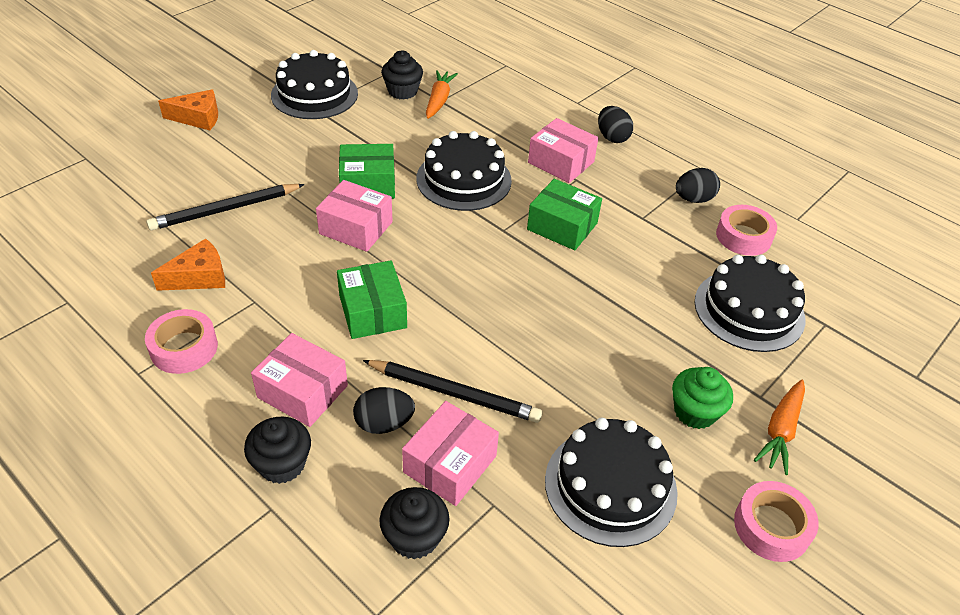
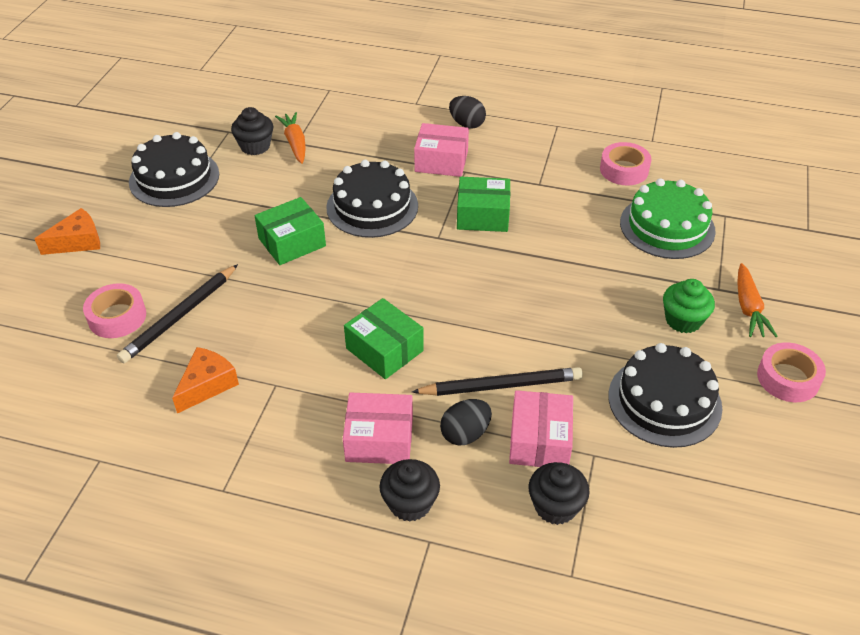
camera: 25 degrees left, 0 degrees up
pink tape [145,309,218,374] -> pink tape moved to [83,283,146,338]
pink box [316,180,393,252] -> none
black egg [676,168,720,203] -> none
black cake [694,255,806,352] -> green cake [620,178,716,259]

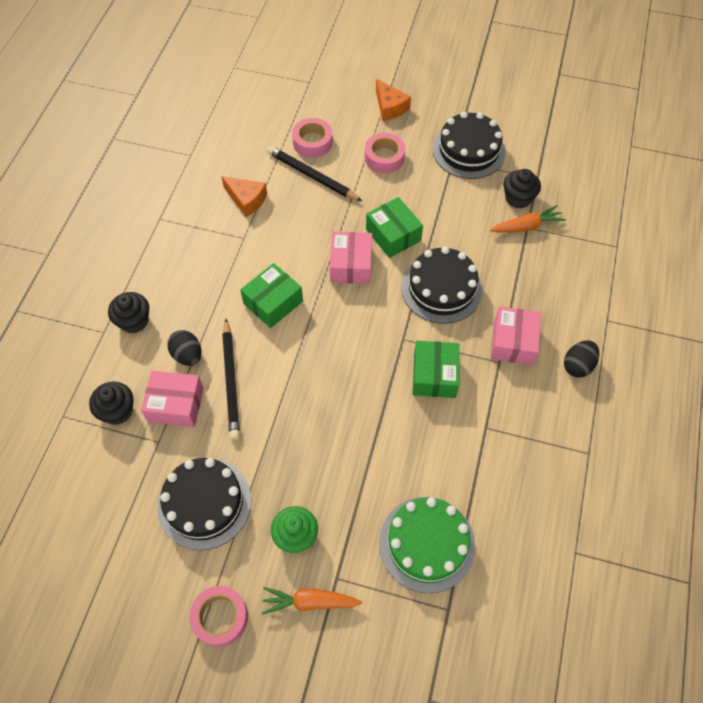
camera: 90 degrees right, 15 degrees up
pink box [343,392,413,464] -> pink box moved to [330,232,372,284]
pink tape [600,142,651,185] -> pink tape moved to [365,133,406,173]

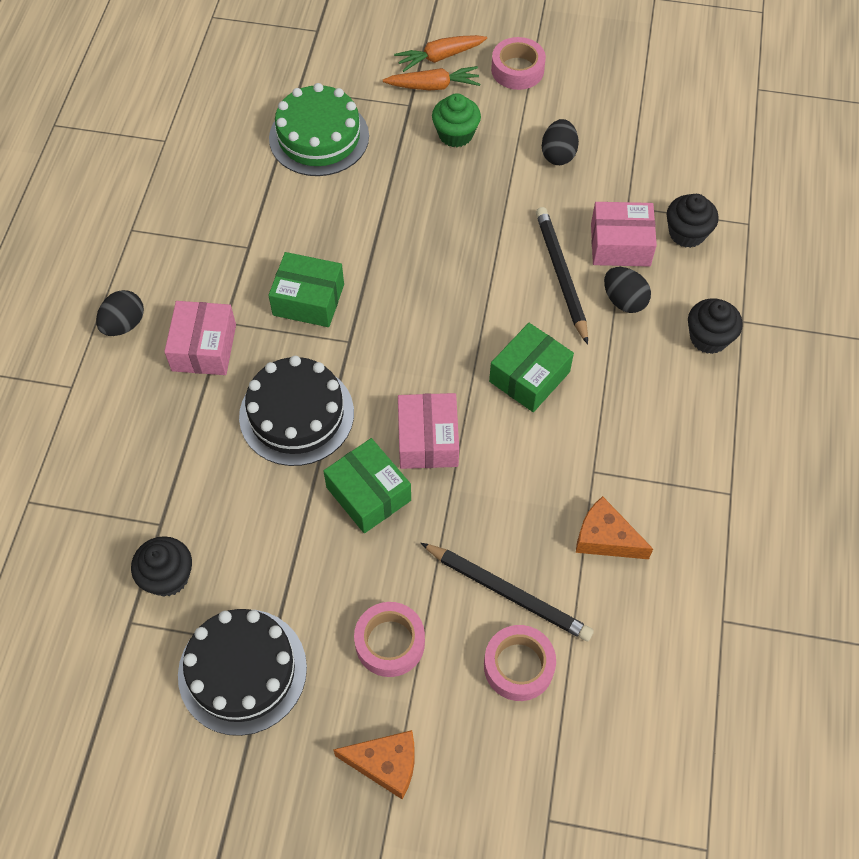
camera: 175 degrees right, 0 degrees up
black cake [157,458,251,550] -> black egg [542,119,579,165]
orange cheese [376,79,411,121] -> orange cheese turned 135 degrees clockwise [333,730,415,799]
green box [413,341,460,398] -> green box turned 75 degrees counterclockwise [268,252,344,327]
orange carrot [490,205,566,233] -> orange carrot moved to [394,35,487,72]

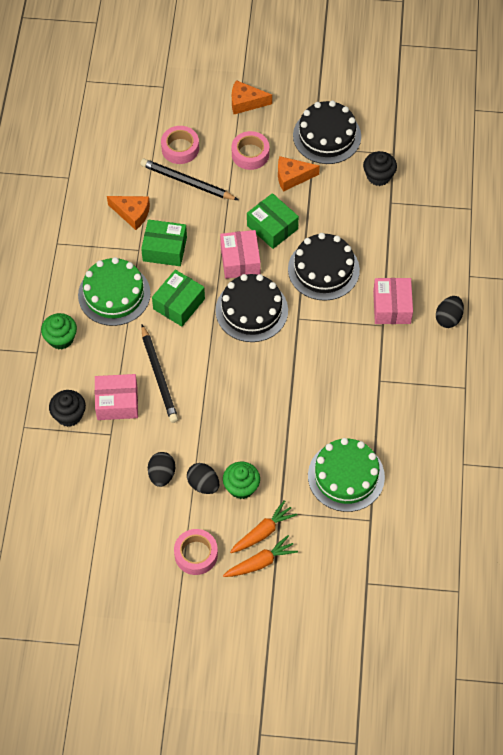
camera: 175 degrees right, 0 degrees up
green box [268,252,344,327] -> green box moved to [141,220,187,266]
orange carrot [383,66,480,90] -> orange carrot turned 150 degrees clockwise [230,500,297,553]
black egg [604,267,651,313] -> black egg moved to [187,463,219,494]
black cupcake [688,298,743,354] -> green cupcake [41,313,77,349]
none -> green cake [78,257,151,326]
none -> black cake [215,274,288,342]
none -> orange cheese [278,156,320,192]

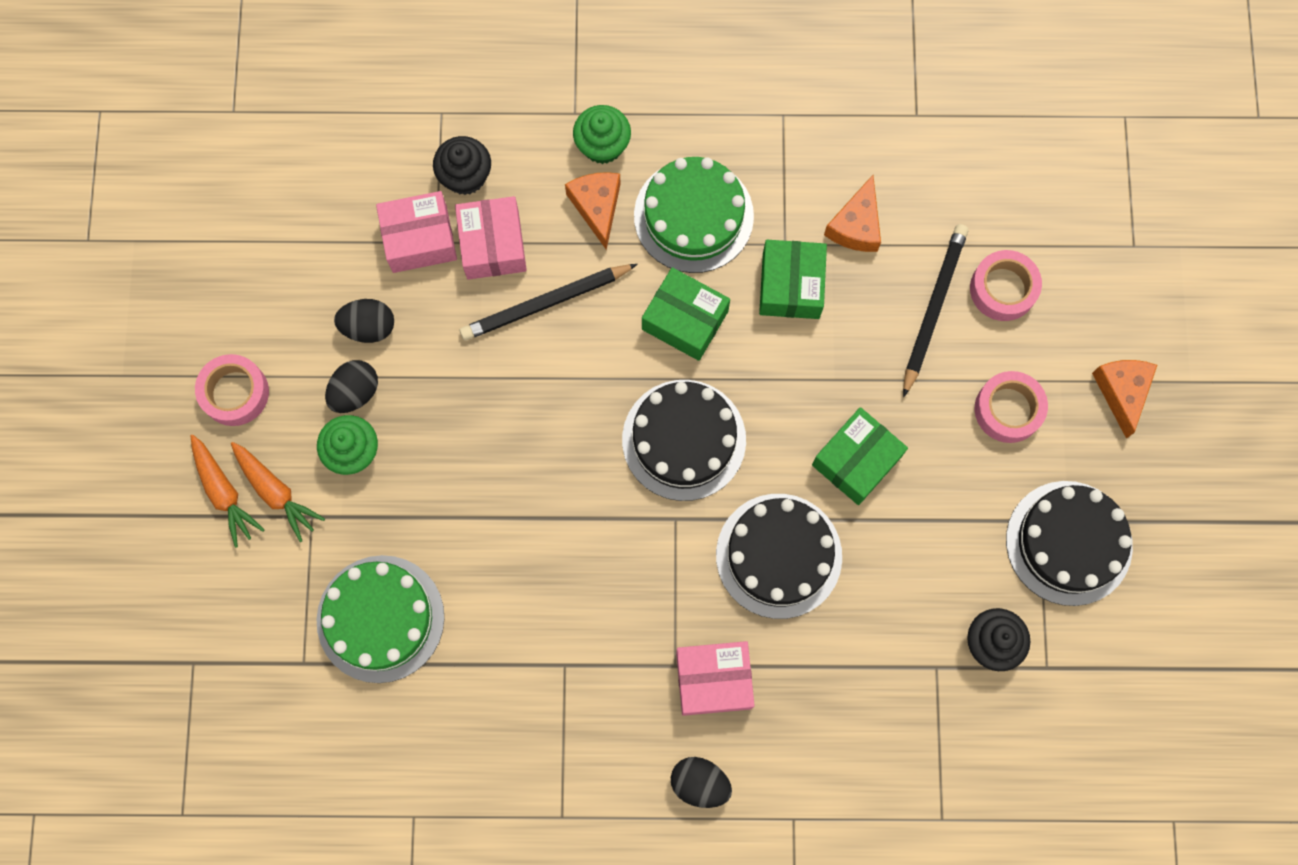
camera: 85 degrees right, 15 degrees up
pink box [220,230,261,279] -> pink box moved to [376,191,457,273]
orange cheese [278,156,320,192] -> orange cheese moved to [565,172,621,250]

